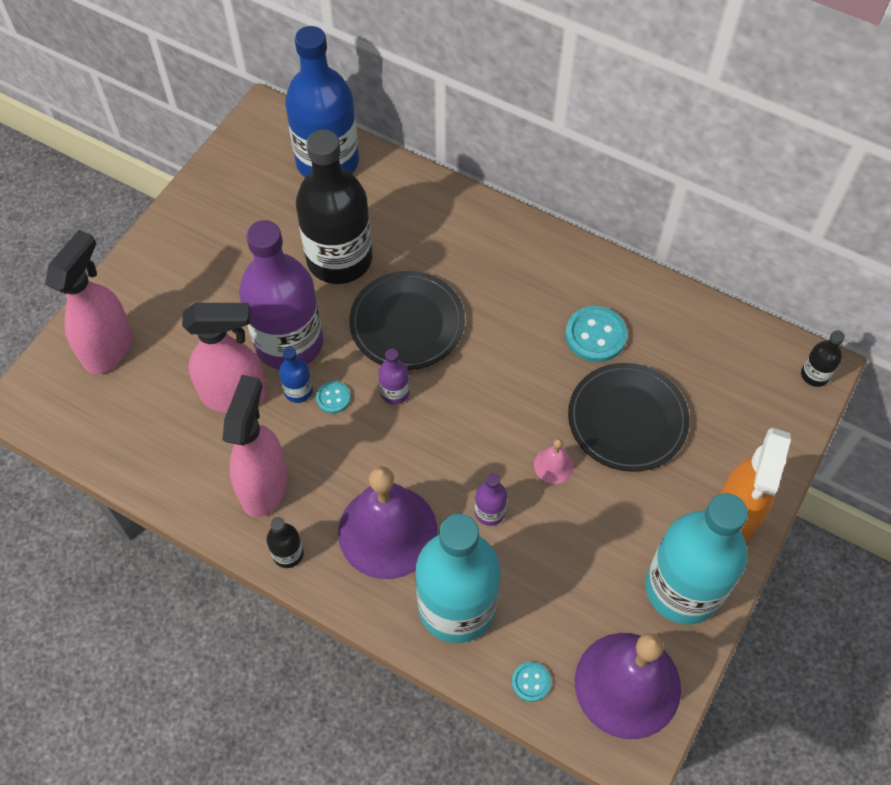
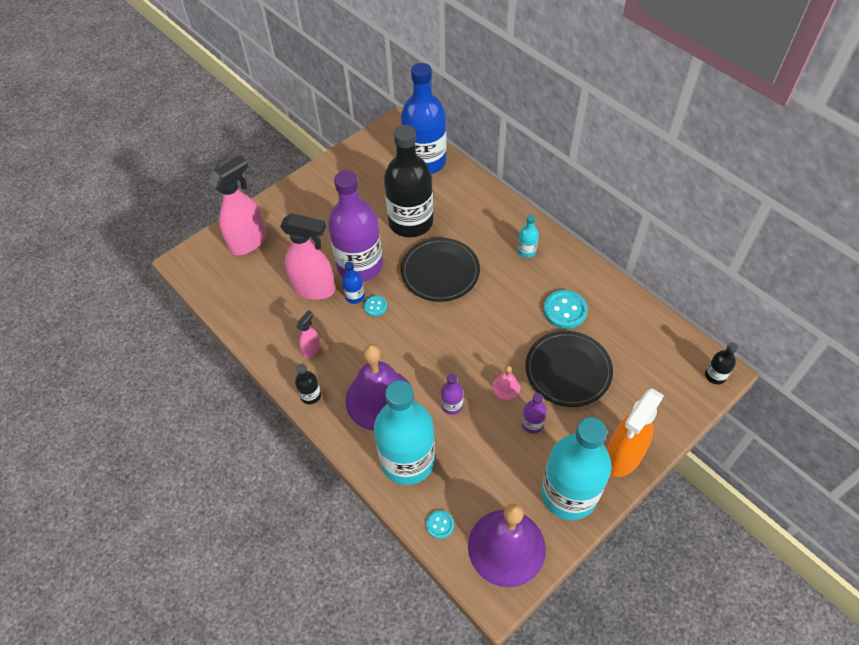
camera: 20 degrees right, 5 degrees down
pink spray bottle [222,375,288,517] -> pink spray bottle [296,310,320,358], size x0.48
purple bottle [378,349,409,405] -> purple bottle moved to [522,393,547,434]
none -> turquoise bottle [517,215,539,258]

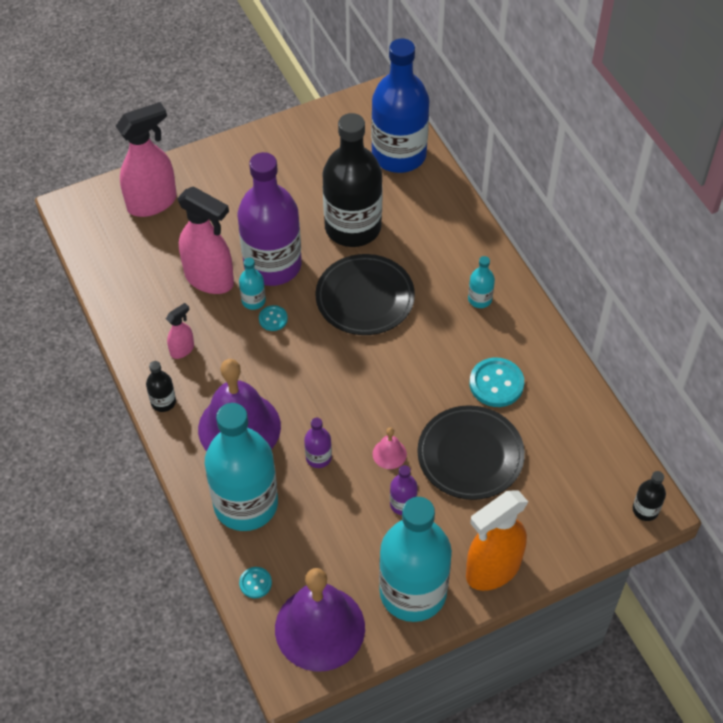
camera: 15 degrees right, 0 degrees up
blue bottle [342,261,365,304] -> turquoise bottle [239,258,266,310]

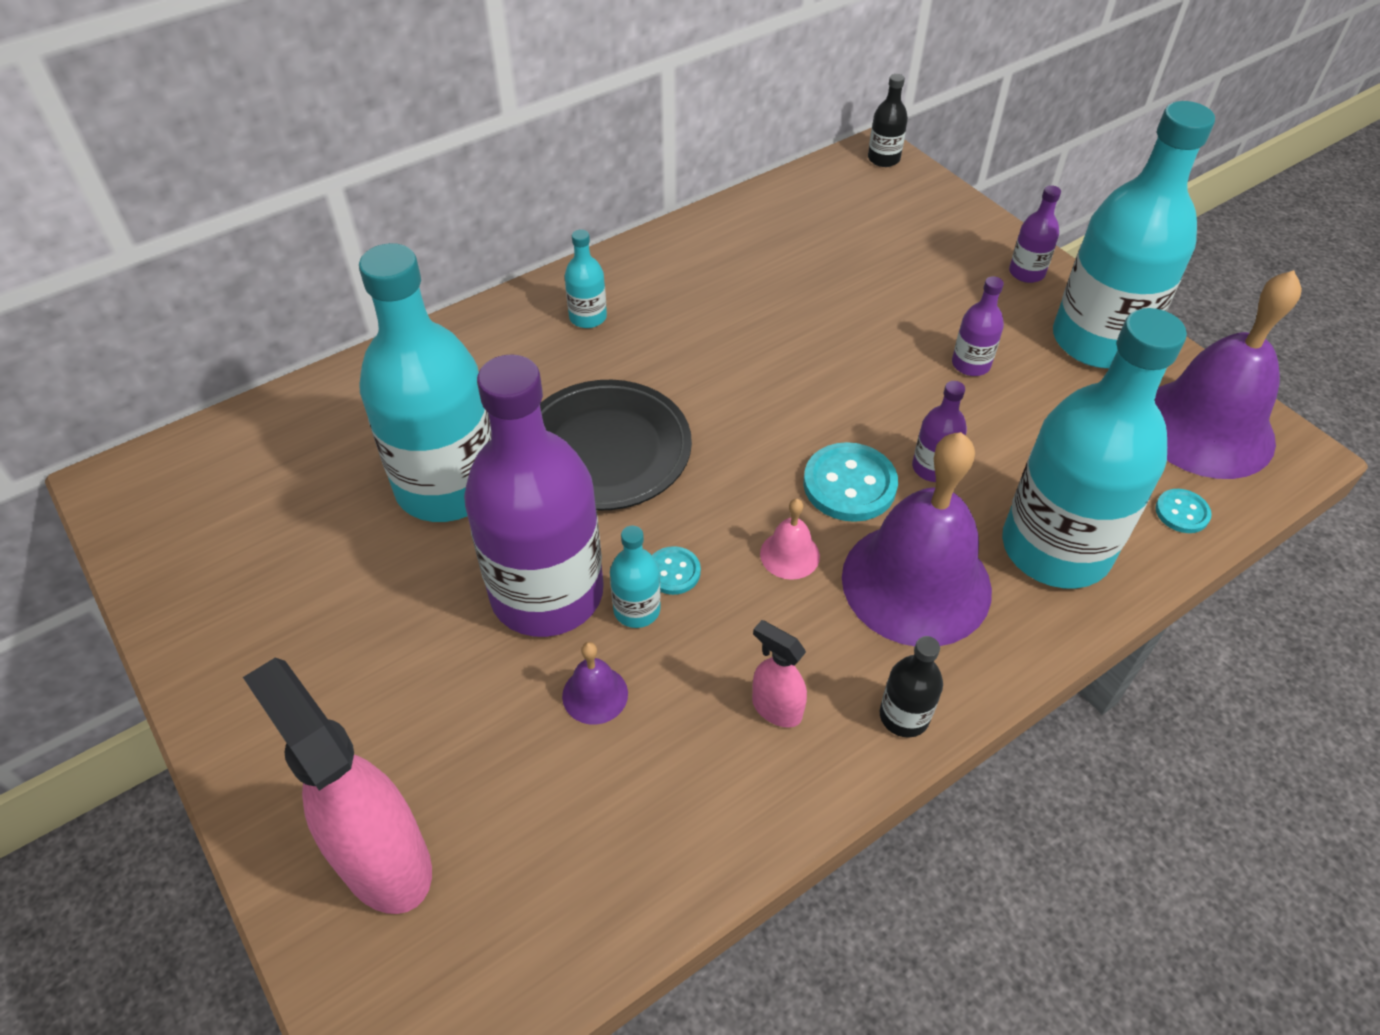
camera: 100 degrees left, 5 degrees down
pink spray bottle [177,186,234,294] -> purple bell [562,642,628,725]
black bottle [322,113,383,247] -> turquoise bottle [359,243,491,522]
blue bottle [371,38,429,173] -> none
pink bell [373,427,407,469] -> pink bell moved to [760,499,820,580]
black plate [417,405,525,500] -> none
orange spray bottle [466,490,528,591] -> purple bottle [1009,185,1061,283]
turquoise button [470,358,524,407] -> turquoise button moved to [803,442,898,522]

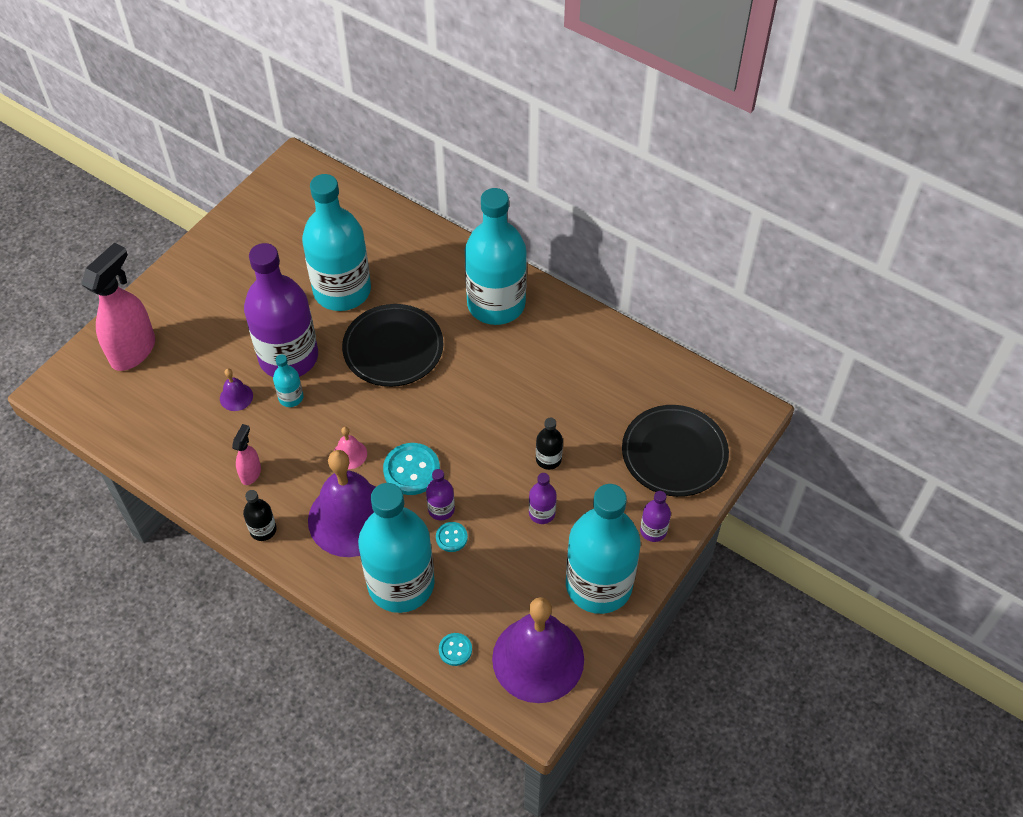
camera: 70 degrees right, 5 degrees up
turquoise bottle [564,229,607,328] -> turquoise bottle [465,188,527,325], size x2.43
turquoise button [652,546,701,595] -> turquoise button moved to [436,522,468,552]
black bottle [868,74,908,167] -> black bottle moved to [536,418,563,470]
none -> black plate [622,405,729,497]

